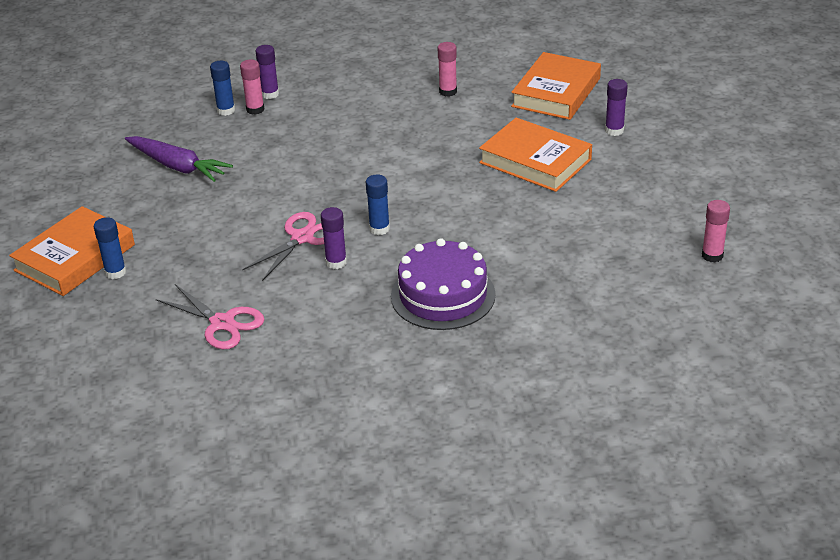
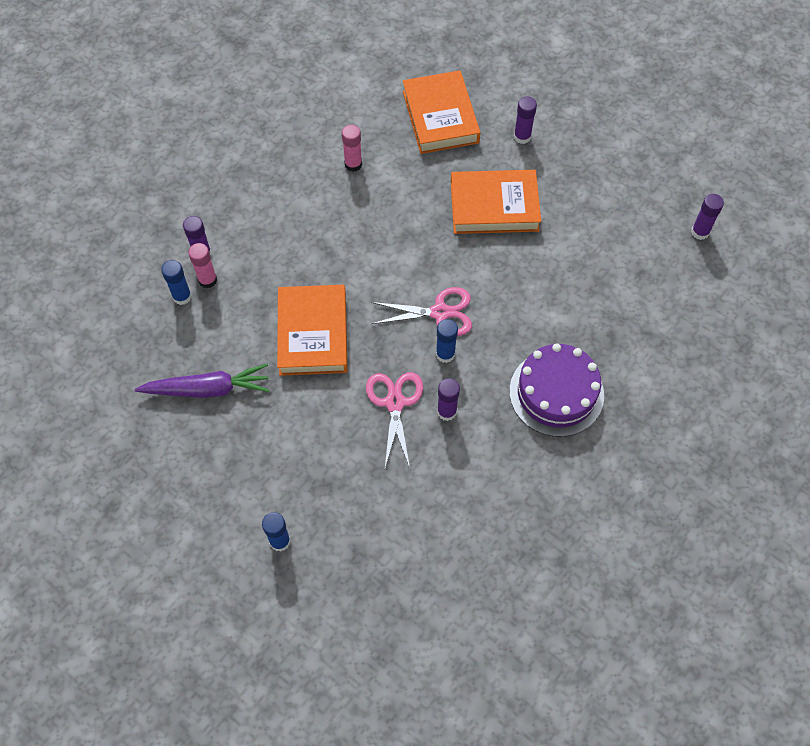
camera: 40 degrees left, 25 degrees up
orange book [9,206,135,296] -> orange book moved to [277,285,348,376]
pink scissors [156,284,265,349] -> pink scissors moved to [371,287,472,336]
pink glue stick [702,200,730,263] -> purple glue stick [691,194,724,240]

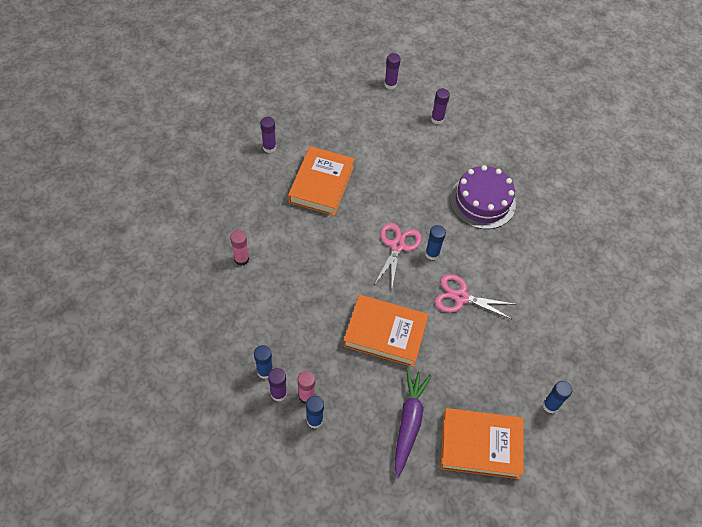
camera: 75 degrees left, 5 degrees down
orange book [403,70,480,154] -> orange book moved to [440,408,524,479]
purple glue stick [437,378,460,421] -> purple glue stick moved to [431,88,450,124]
none -> blue glue stick [254,345,273,379]

